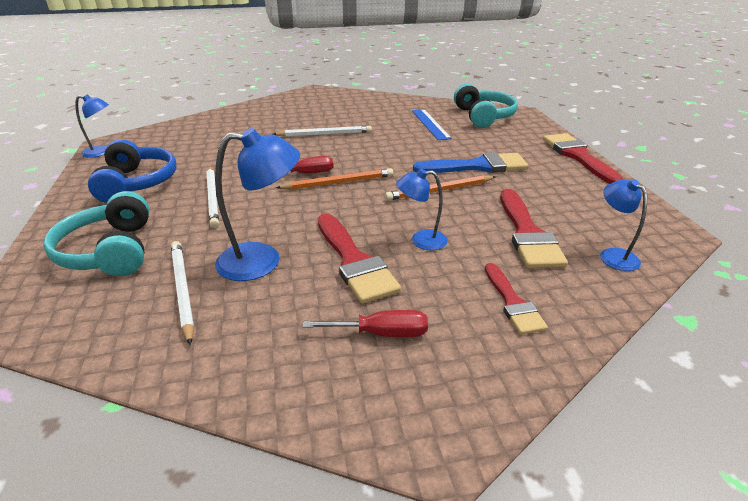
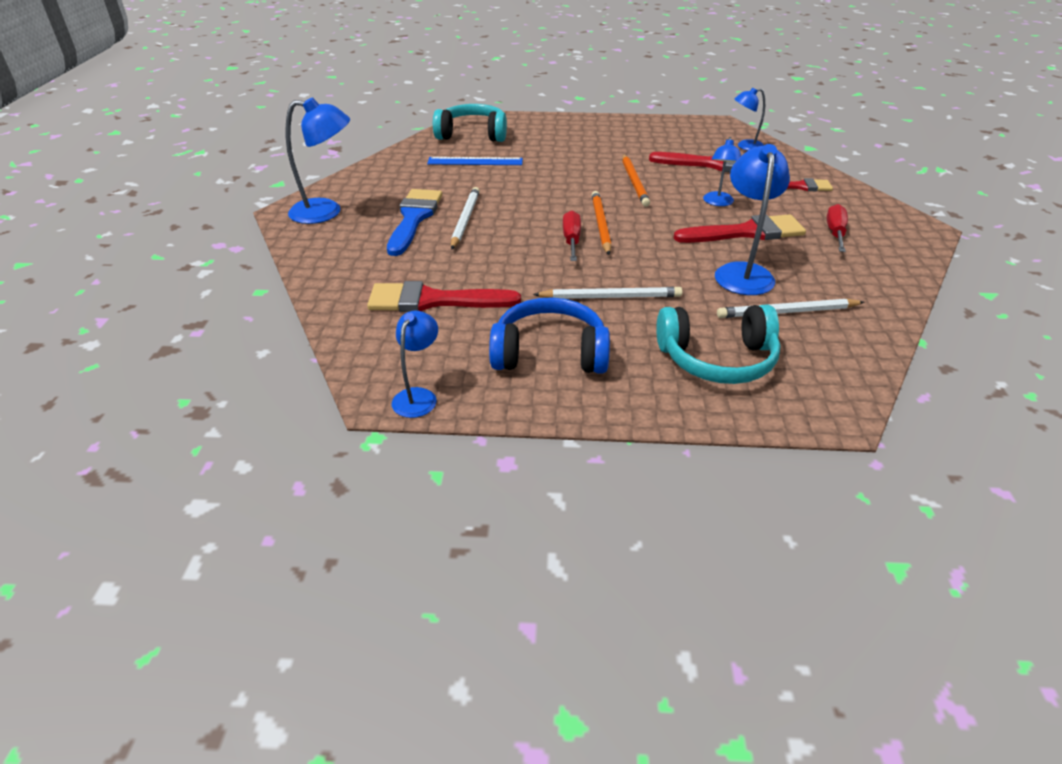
camera: 75 degrees left, 5 degrees up
blue brush [413,152,529,173] -> blue brush moved to [387,189,442,256]
red brush [543,133,623,184] -> red brush moved to [367,281,521,312]
none -> blue lamp [286,97,350,224]

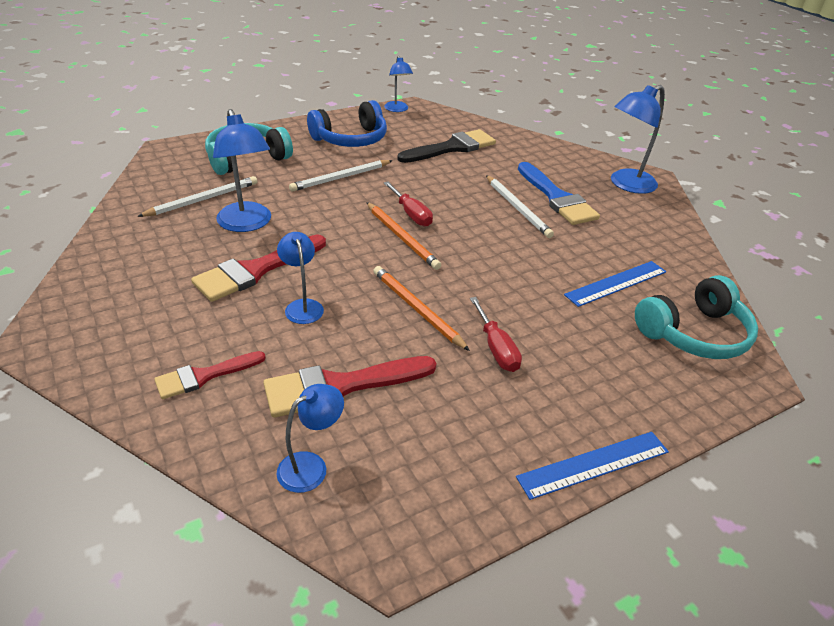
camera: 145 degrees right, 0 degrees up
red brush [367,281,521,312] -> black brush [397,129,496,163]
red screwdriver [827,204,848,252] -> red screwdriver moved to [470,297,522,372]
none -> blue ruler [516,432,669,500]

